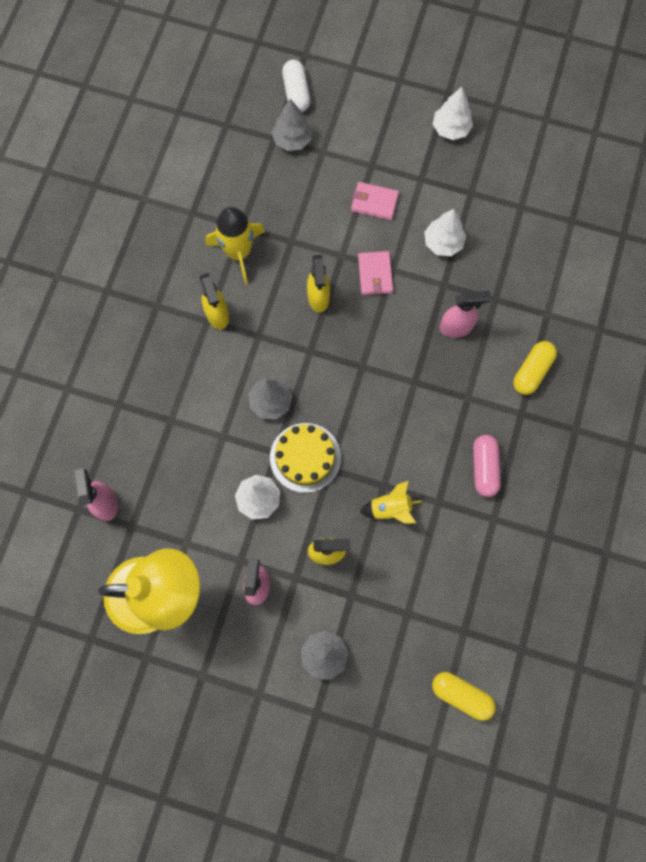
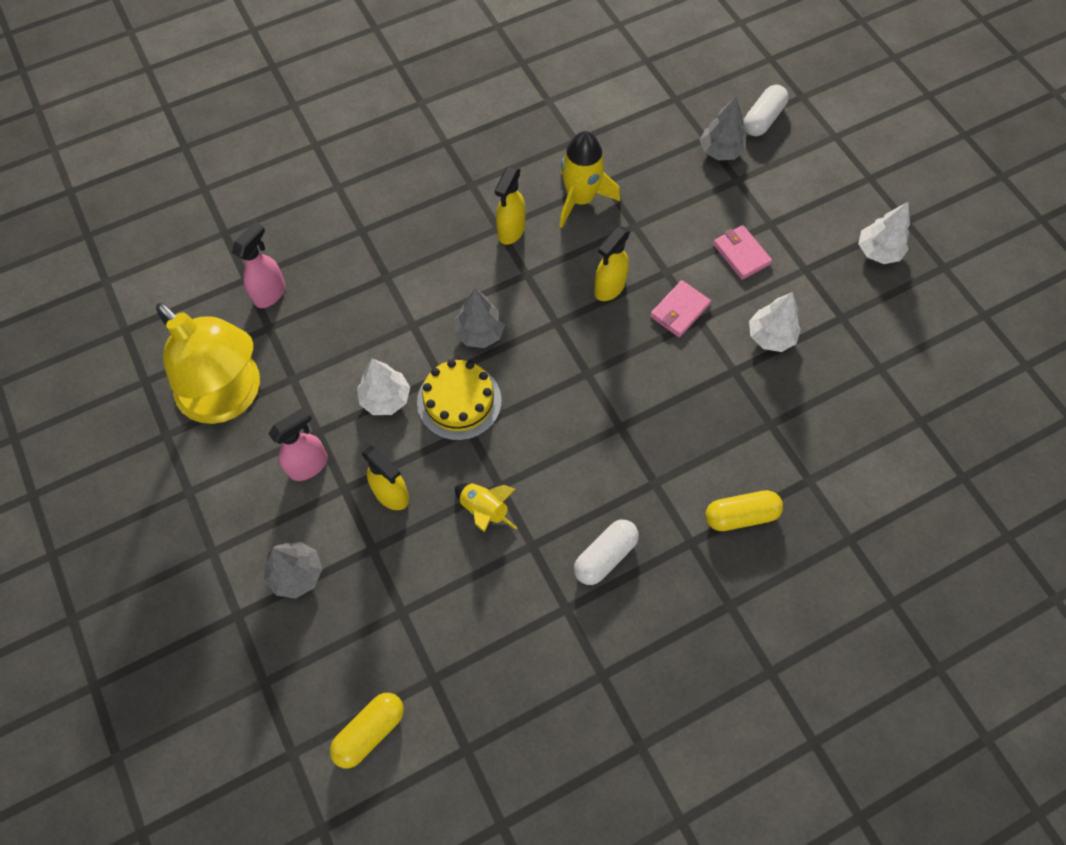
camera: 45 degrees right, 10 degrees down
yellow capsule [432,672,496,721] -> yellow capsule turned 60 degrees clockwise [330,693,404,769]
pink spray bottle [439,291,491,338] -> none
pink capsule [473,435,501,497] -> white capsule [574,520,639,585]

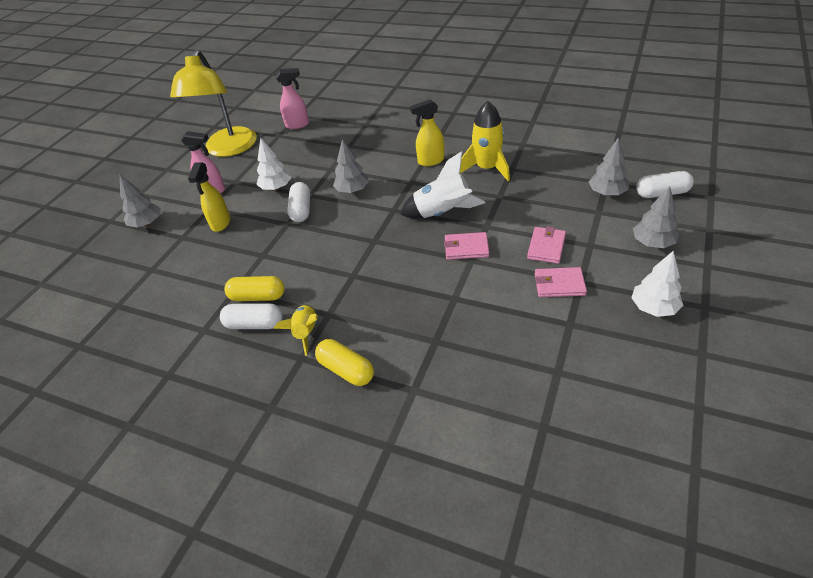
camera: 55 degrees right, 20 degrees down
yellow capsule [330,693,404,769] -> yellow capsule moved to [224,276,285,301]
yellow cake [417,359,502,441] -> white capsule [288,182,310,222]
yellow rocket [455,483,518,532] -> yellow rocket moved to [274,305,318,356]
yellow spray bottle [594,226,630,301] -> white rocket [400,151,485,218]
white tree [749,292,801,352] -> none
none -> pink wallet [535,267,587,297]
none -> grey tree [633,186,679,248]

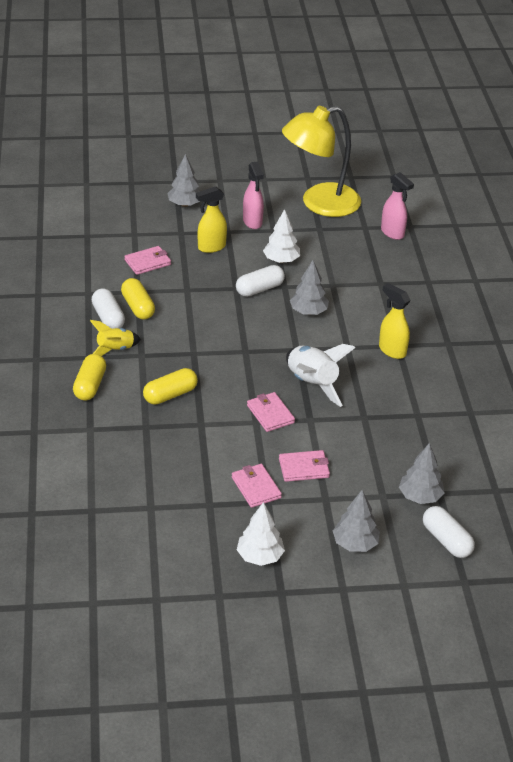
camera: 55 degrees right, 5 degrees down
yellow rocket [460,101,510,181] -> none
none -> pink wallet [124,246,171,275]
none -> yellow capsule [143,368,198,405]

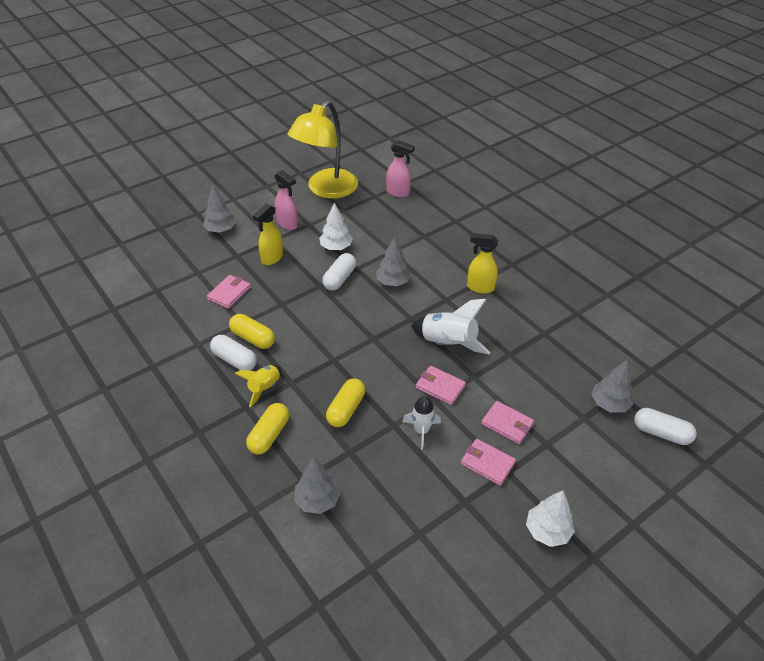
camera: 30 degrees left, 5 degrees up
yellow capsule [73,354,106,400] -> yellow capsule turned 45 degrees clockwise [246,403,289,455]
pink wallet [279,450,330,482] -> pink wallet turned 75 degrees clockwise [481,401,534,444]
grey tree [333,490,380,552] -> grey tree moved to [294,458,341,514]
none -> white rocket [402,396,441,449]

